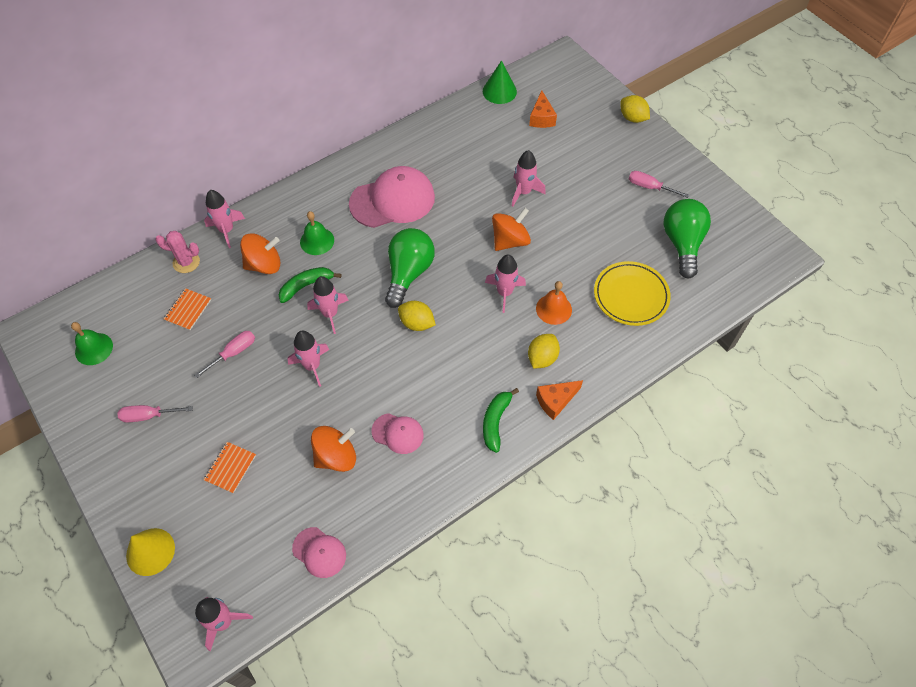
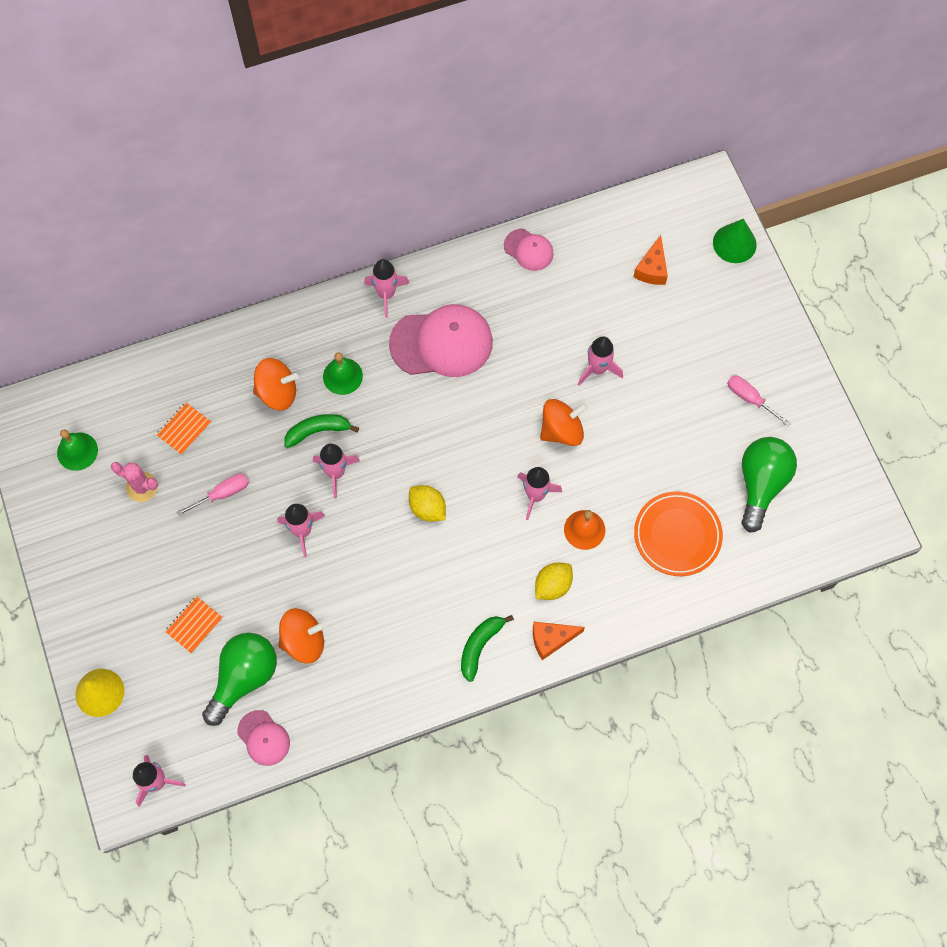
camera: 15 degrees right, 10 degrees up
pink screwdriver [117,405,193,422] -> none
pink cactus [155,231,200,273] -> pink cactus moved to [111,462,158,502]
pink rocket [204,190,245,248] -> pink rocket moved to [364,259,409,318]
pink cap [372,413,424,454] -> pink cap moved to [504,229,554,271]
green light bulb [385,228,435,308] -> green light bulb moved to [202,633,277,726]
green cone [483,60,517,104] -> green cone moved to [713,219,757,263]
yellow plate [594,261,671,326] -> orange plate [634,491,723,576]
yellow lemon [620,95,650,123] -> none

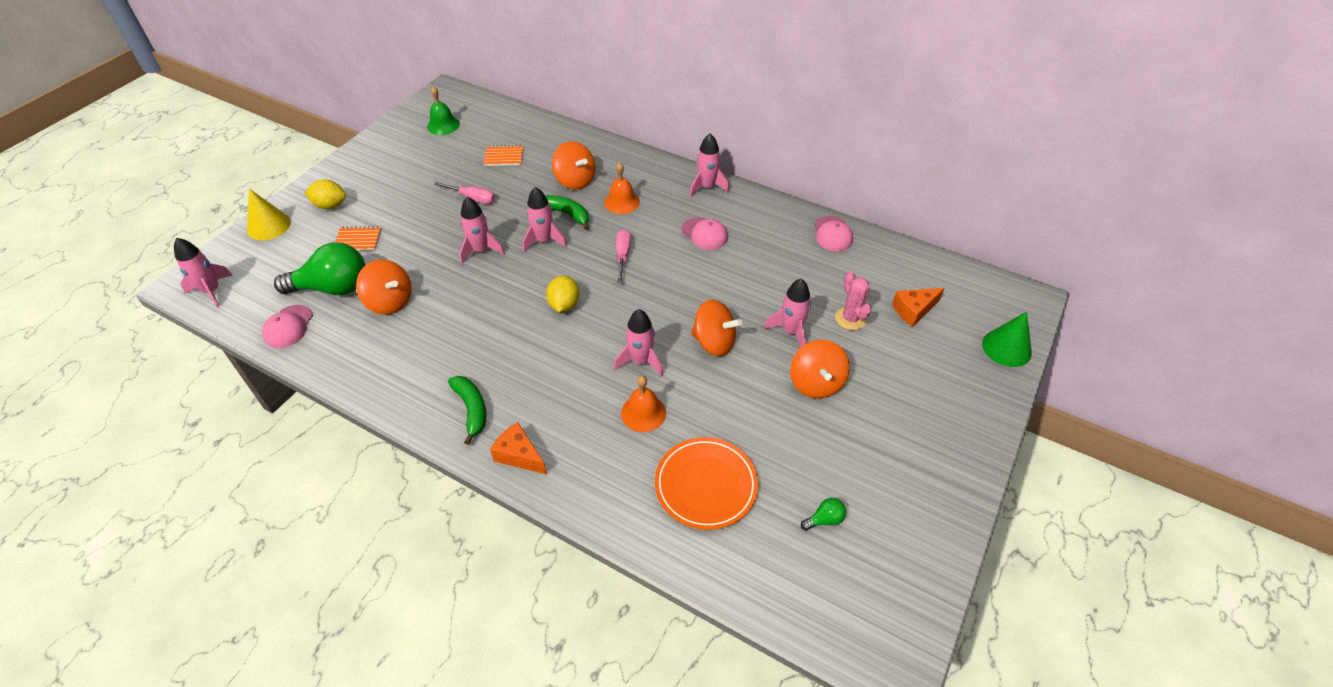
camera: 50 degrees right, 20 degrees down
pink cactus [111,462,158,502] -> pink cactus moved to [835,272,872,330]
green bell [323,352,363,395] -> orange bell [604,162,640,214]
pink cap [389,304,493,377] -> pink cap [682,217,728,250], size x0.52
green banana [461,615,514,682] -> green banana turned 75 degrees clockwise [448,376,486,445]
yellow lemon [535,563,573,600] -> yellow lemon moved to [305,179,346,209]
pink screwdriver [727,375,791,427] -> pink screwdriver moved to [616,229,631,283]
green light bulb [741,437,797,533] -> green light bulb [801,498,846,531], size x0.41
none -> orange spinning top [790,340,850,398]

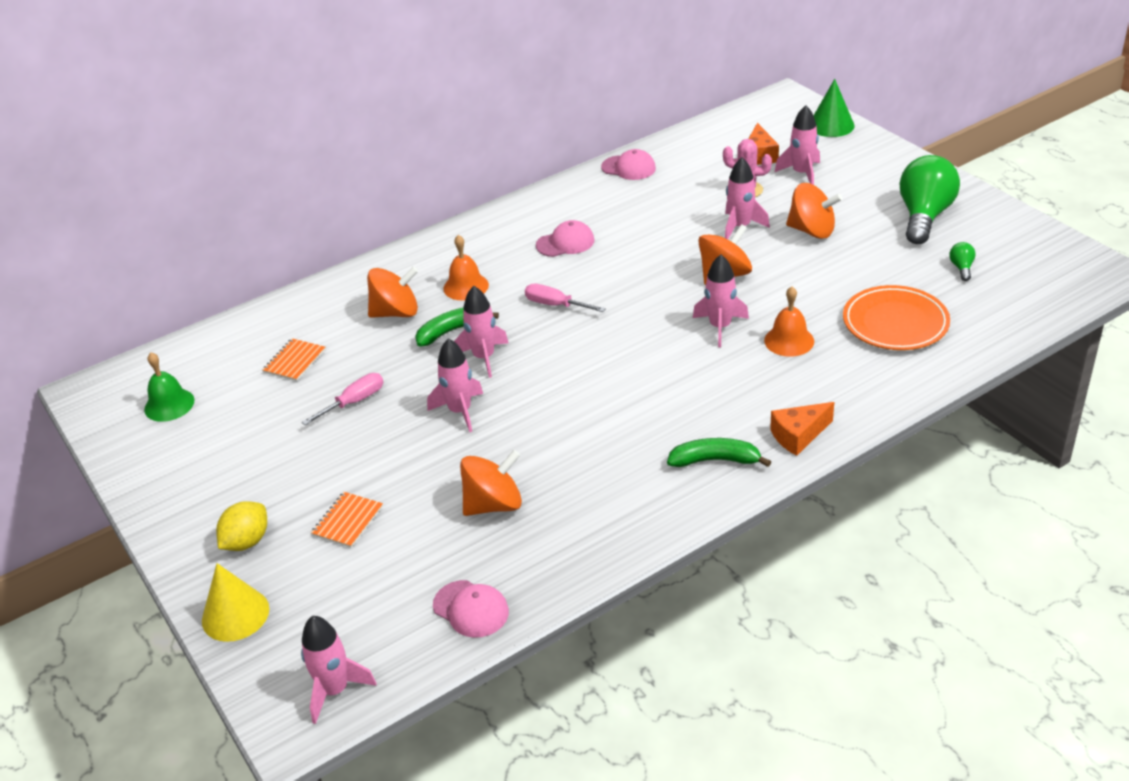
camera: 60 degrees left, 10 degrees down
green light bulb [274,242,365,295] -> green light bulb moved to [900,155,960,244]
yellow lemon [546,275,580,312] -> none
pink rocket [690,133,730,197] -> pink rocket moved to [775,105,820,185]

